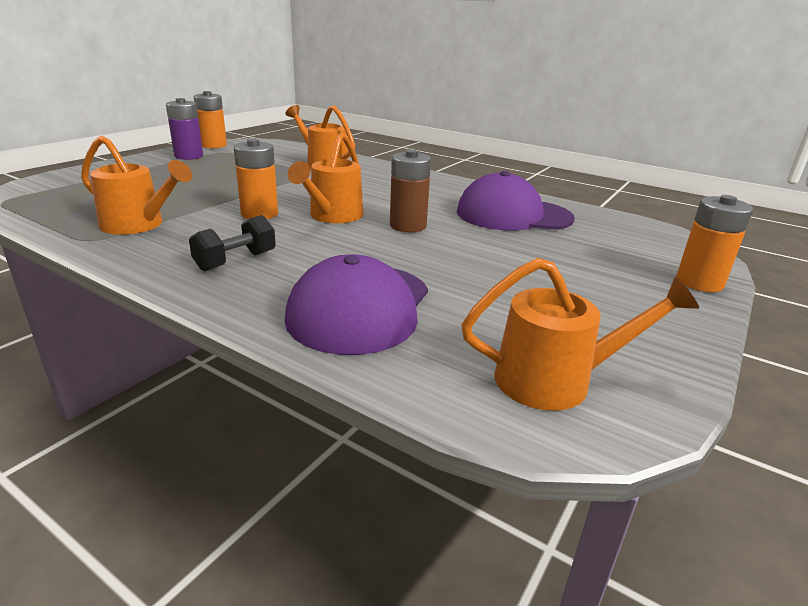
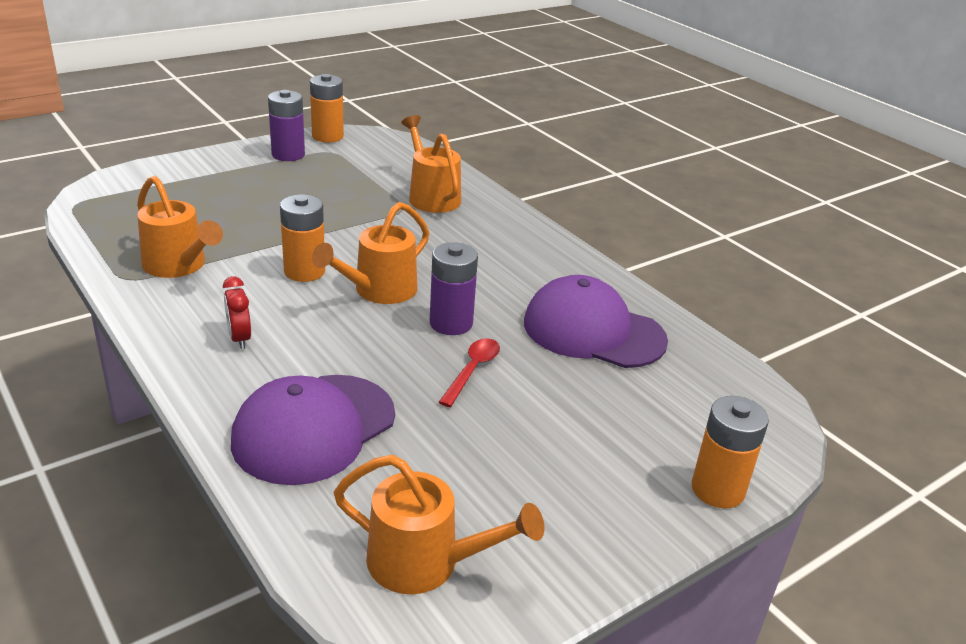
camera: 20 degrees right, 5 degrees up
black dumbbell [189,215,276,271] -> red clock [223,276,251,349]
brown battery [390,150,431,232] -> purple battery [430,242,478,335]
none -> red spoon [439,338,500,407]

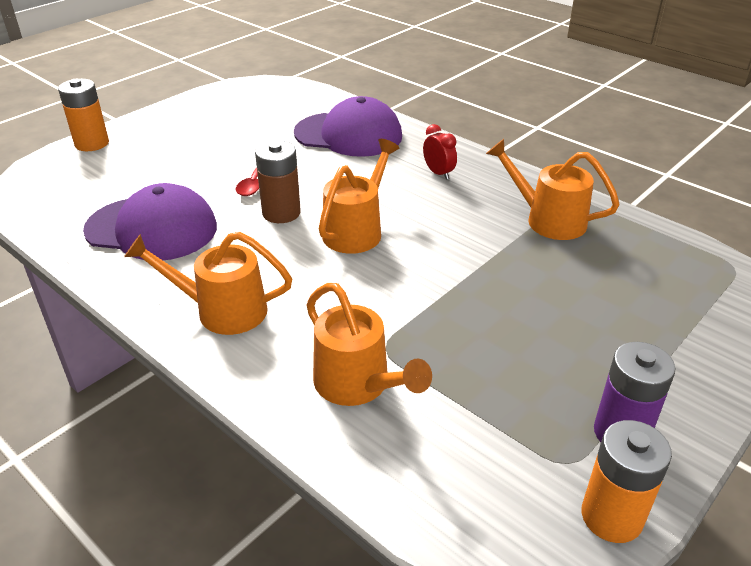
camera: 170 degrees right, 5 degrees up
purple cap [231,375,395,485] -> purple cap turned 75 degrees clockwise [294,96,402,157]
orange battery [280,194,325,282] -> none
orange watering can [334,455,545,594] -> orange watering can moved to [124,232,293,335]
purple battery [430,242,478,335] -> brown battery [255,141,301,223]

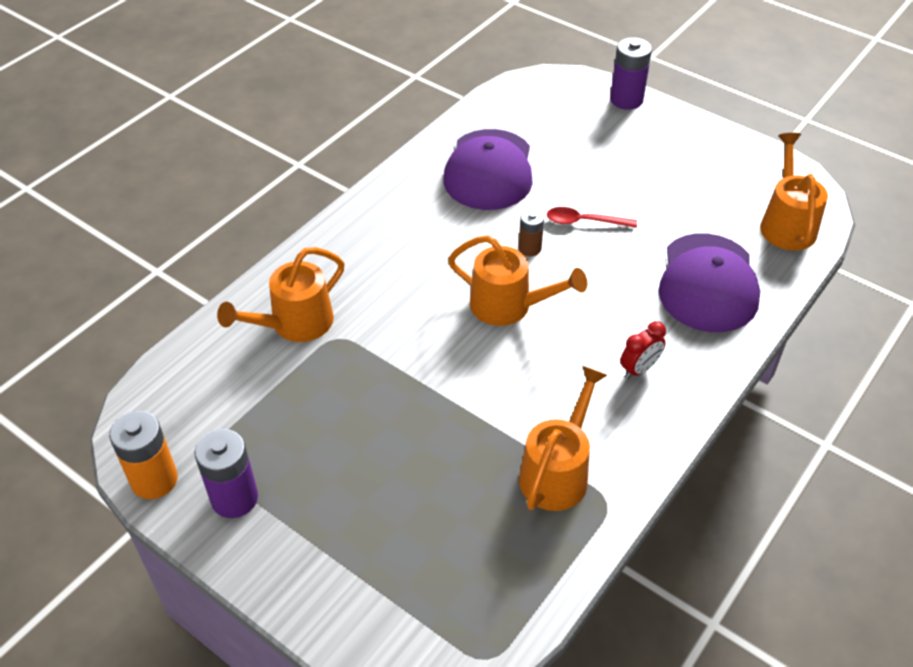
camera: 85 degrees right, 10 degrees up
orange battery [58,79,109,151] -> purple battery [610,37,652,110]
orange watering can [124,232,293,335] -> orange watering can moved to [760,133,828,251]
brown battery [255,141,301,223] -> brown battery [519,209,544,256], size x0.60

